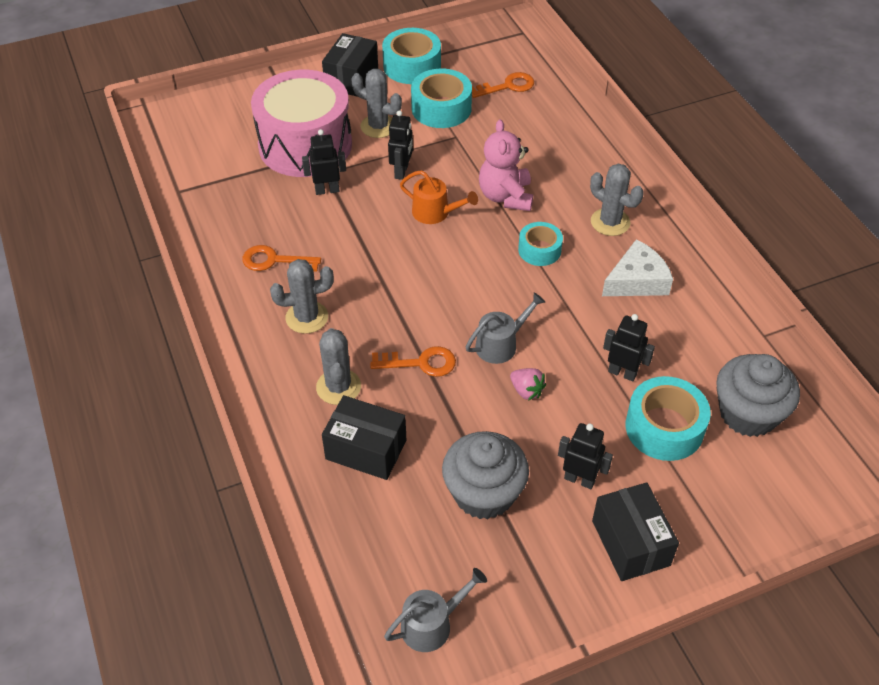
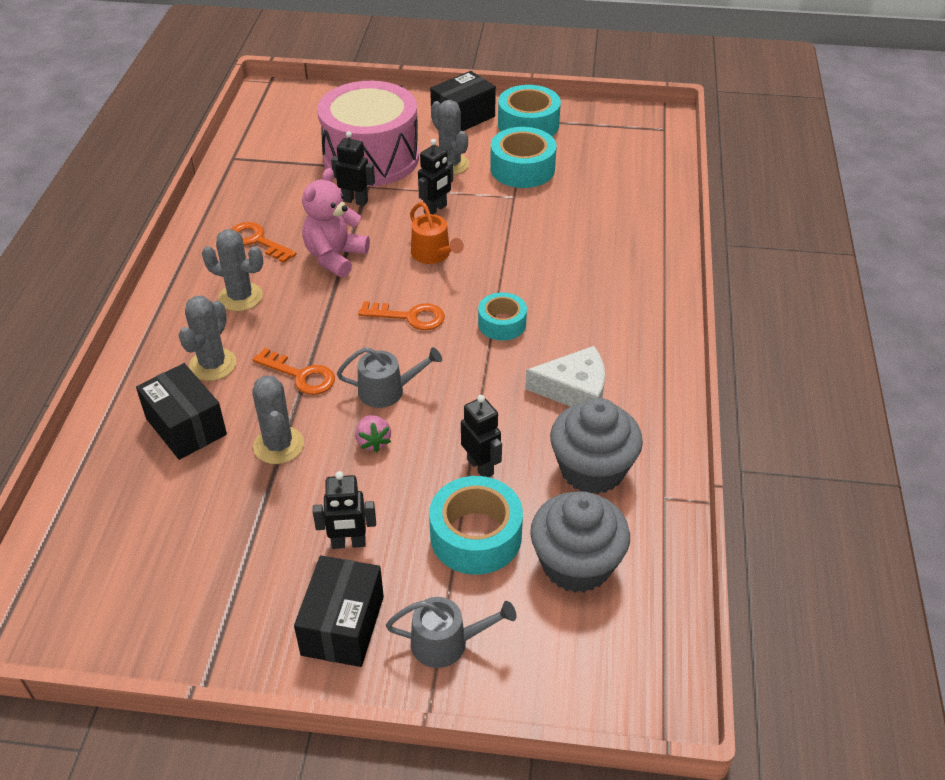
camera: 30 degrees right, 5 degrees down
grey watering can [384,568,487,652] -> grey watering can moved to [386,597,516,668]
grey cupcake [442,431,529,519] -> grey cupcake moved to [550,398,643,494]
orange key [472,72,534,98] -> orange key moved to [358,301,445,330]
pink teddy bear [479,119,533,211] -> pink teddy bear moved to [302,168,370,278]
black robot [558,423,613,489] -> black robot turned 120 degrees clockwise [313,471,376,549]
grey cactus [590,164,644,236] -> grey cactus moved to [252,375,304,464]

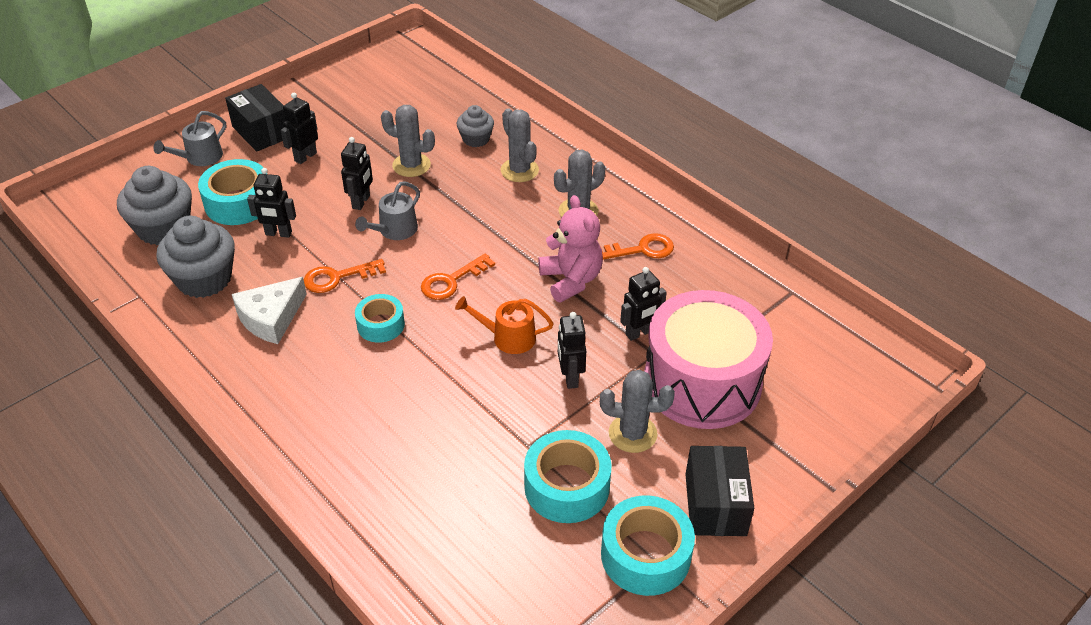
camera: 130 degrees right, 0 degrees up
black box [136,363,227,460] -> grey cupcake [457,105,494,147]
orange key [252,348,335,395] -> orange key moved to [304,259,386,293]
pink strawberry [355,415,391,452] -> black robot [341,137,373,210]

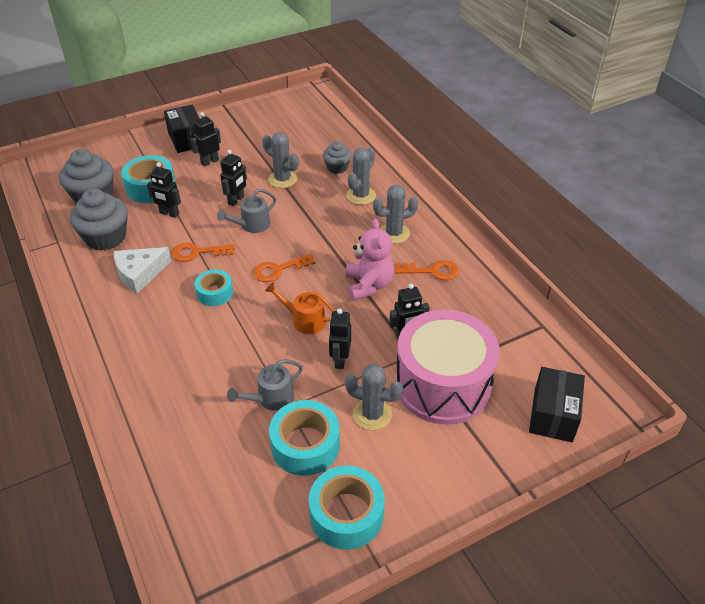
camera: 15 degrees right, 0 degrees up
grey watering can [153,111,226,166] -> grey watering can moved to [227,359,303,411]
grey cactus [501,109,539,182] -> grey cactus turned 45 degrees clockwise [346,148,376,205]
black box [685,446,754,536] -> black box moved to [529,367,585,442]

